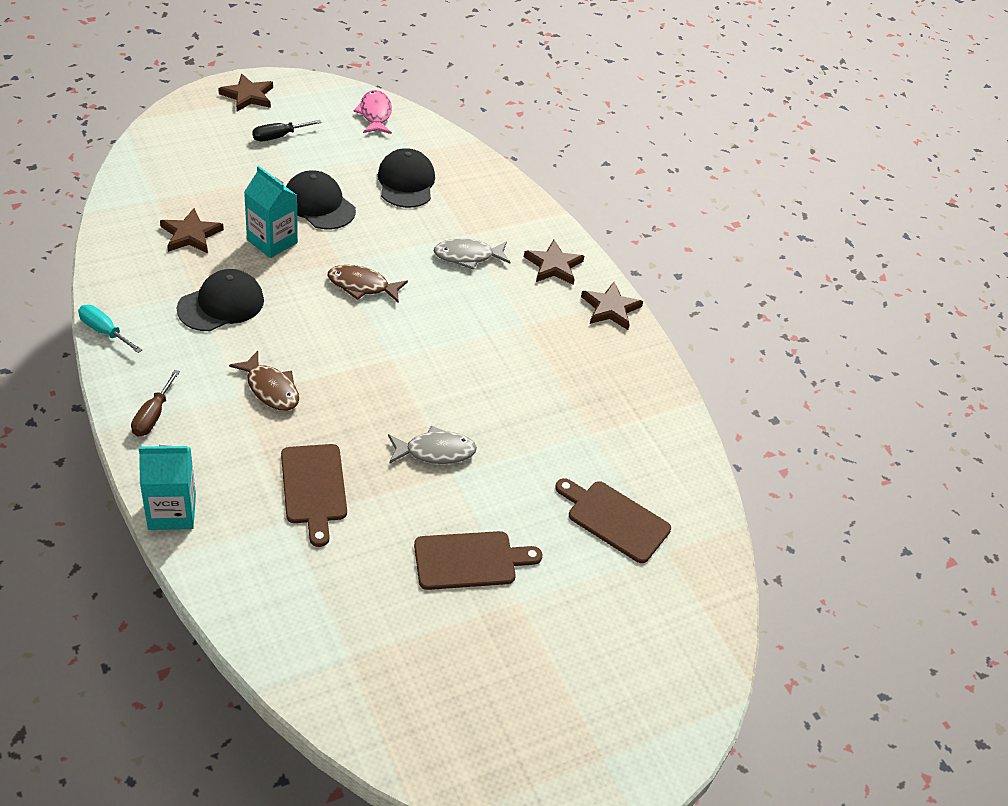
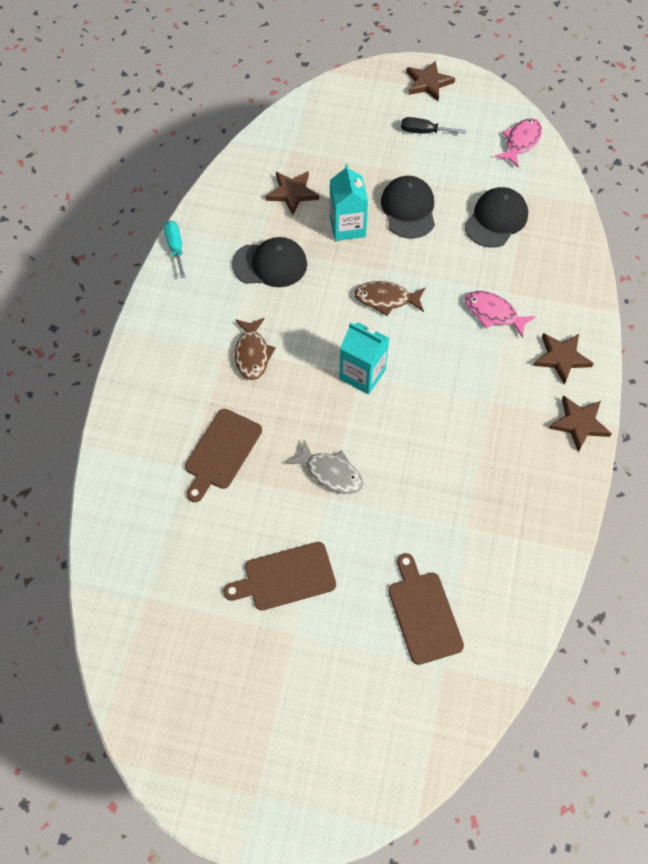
camera: 45 degrees right, 15 degrees up
brown screwdriver [131,370,180,436] -> none
turquoise carton [139,444,196,530] -> turquoise carton moved to [339,322,390,395]
brown fish [327,265,408,303] -> brown fish turned 45 degrees counterclockwise [354,281,426,316]
brown cutting board [414,531,542,590] -> brown cutting board turned 135 degrees clockwise [223,542,336,610]
grey fish [434,238,510,270] -> pink fish [465,291,536,338]

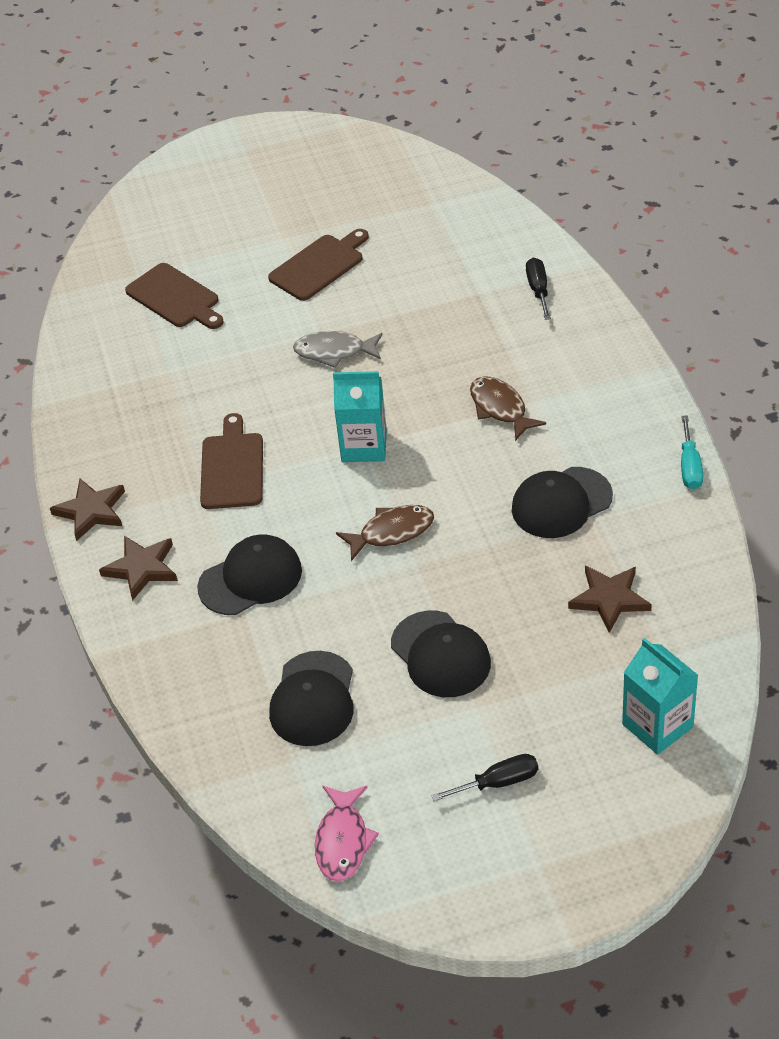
camera: 155 degrees right, 15 degrees down
turquoise screwdriver [164,221,185,278] -> turquoise screwdriver turned 45 degrees clockwise [681,415,703,490]
brown cutting board [185,409,262,502] -> brown cutting board moved to [200,413,263,509]
turquoise carton [330,164,368,241] -> turquoise carton moved to [622,638,698,755]
brown star [406,61,455,101] -> none
pink fish [465,291,536,338] -> black cap [197,534,302,615]
none -> black screwdriver [526,258,551,320]

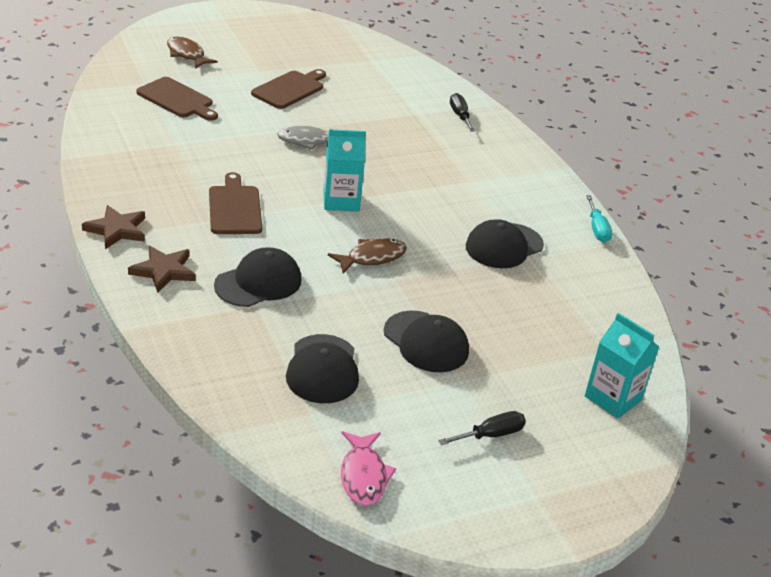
camera: 15 degrees left, 10 degrees down
brown fish [470,376,546,441] -> brown fish moved to [167,36,218,69]
brown star [568,566,652,633] -> none

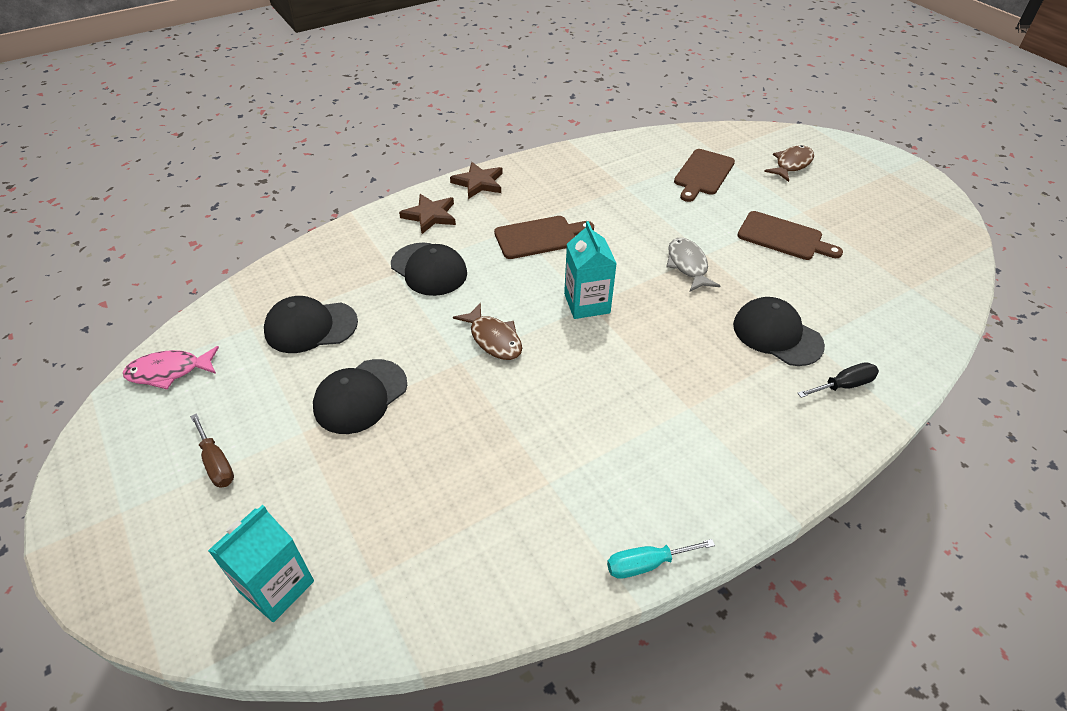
camera: 85 degrees right, 10 degrees up
black screwdriver [438,411,526,445] -> brown screwdriver [190,413,234,488]
black cap [466,219,544,268] -> black cap moved to [733,297,825,366]

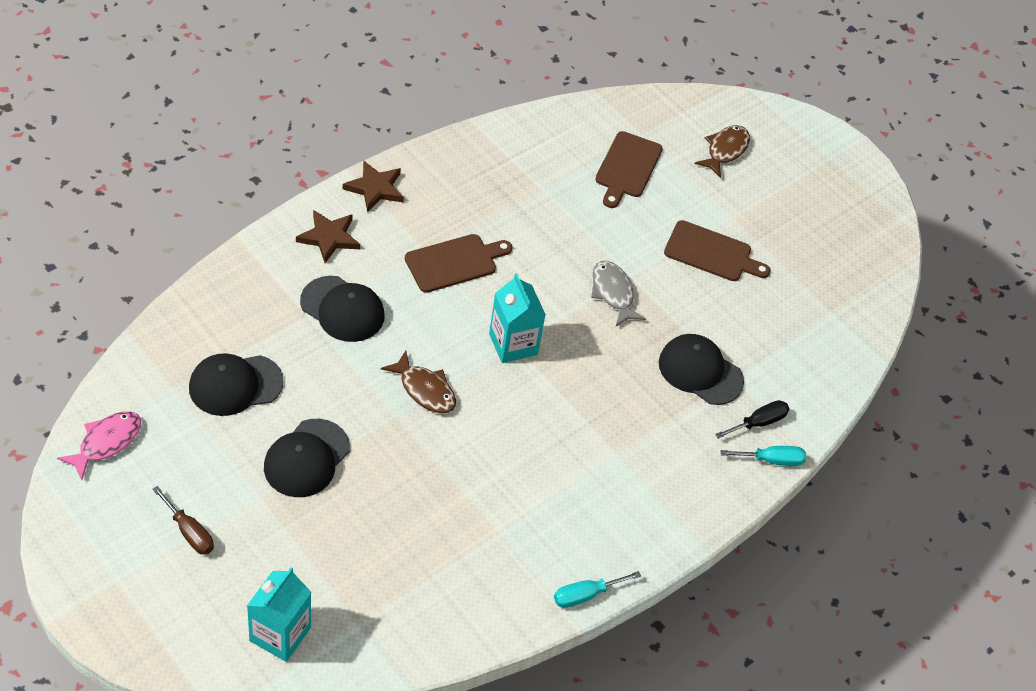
camera: 15 degrees left, 5 degrees up
pink fish [123,346,219,389] -> pink fish turned 150 degrees clockwise [57,411,141,480]
none -> turquoise screwdriver [720,446,806,466]

